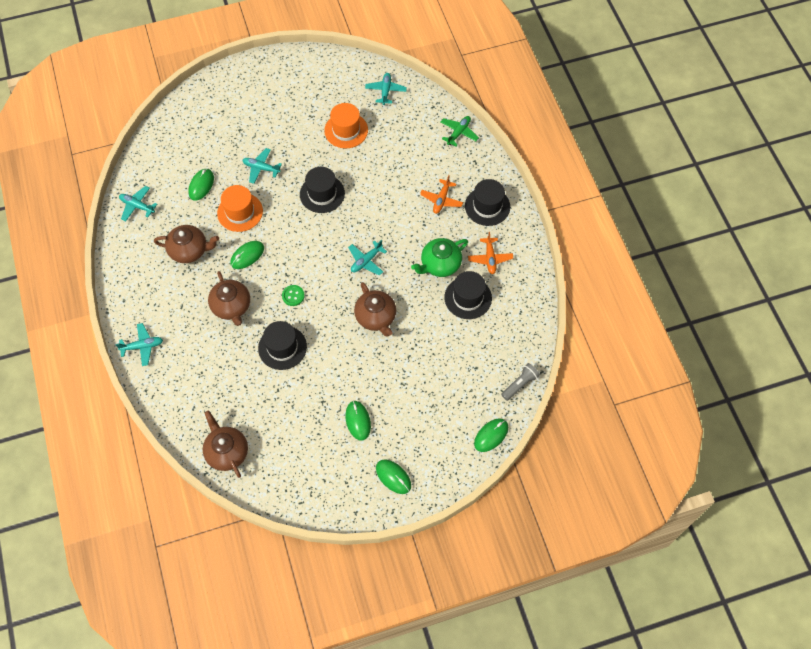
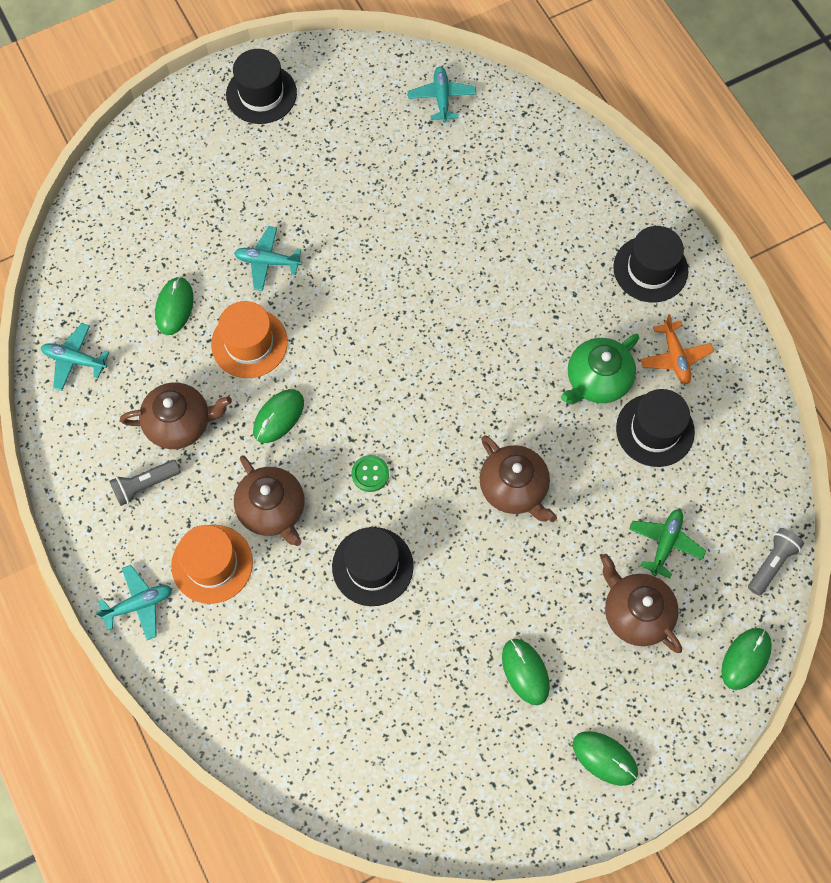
camera: 10 degrees left, 5 degrees up
brown teapot [203,410,248,478] -> brown teapot moved to [600,554,682,653]
black hat [300,167,345,213] -> black hat moved to [226,49,297,124]
orange hat [324,103,368,149] -> orange hat moved to [171,525,253,604]
turquoise plane [348,240,387,276] -> none
orange plane [420,175,463,214] -> none
green plane [441,116,479,147] -> green plane moved to [629,509,706,578]
none -> grey flashlight [109,460,181,506]

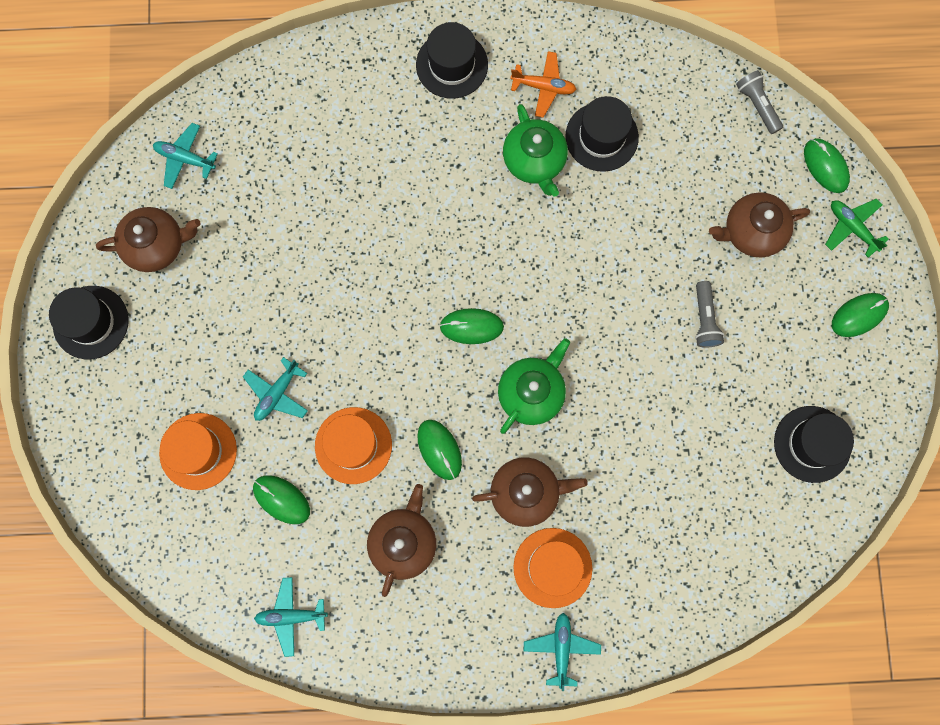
camera: 65 degrees left, 10 degrees up
turquoise plane [41,323,109,391] -> turquoise plane turned 45 degrees clockwise [254,577,328,657]
grey flashlight [109,460,181,506] -> grey flashlight moved to [695,281,724,348]
black hat [332,527,414,606] -> black hat moved to [774,406,854,483]
green button [352,455,389,492] -> green teapot [498,338,570,434]
brown teapot [479,435,557,522] -> brown teapot moved to [96,207,201,272]
green mouse [502,639,550,705] -> green mouse moved to [439,308,504,344]
green plane [629,509,706,578] -> green plane moved to [825,199,889,258]
none -> orange hat [159,413,237,490]

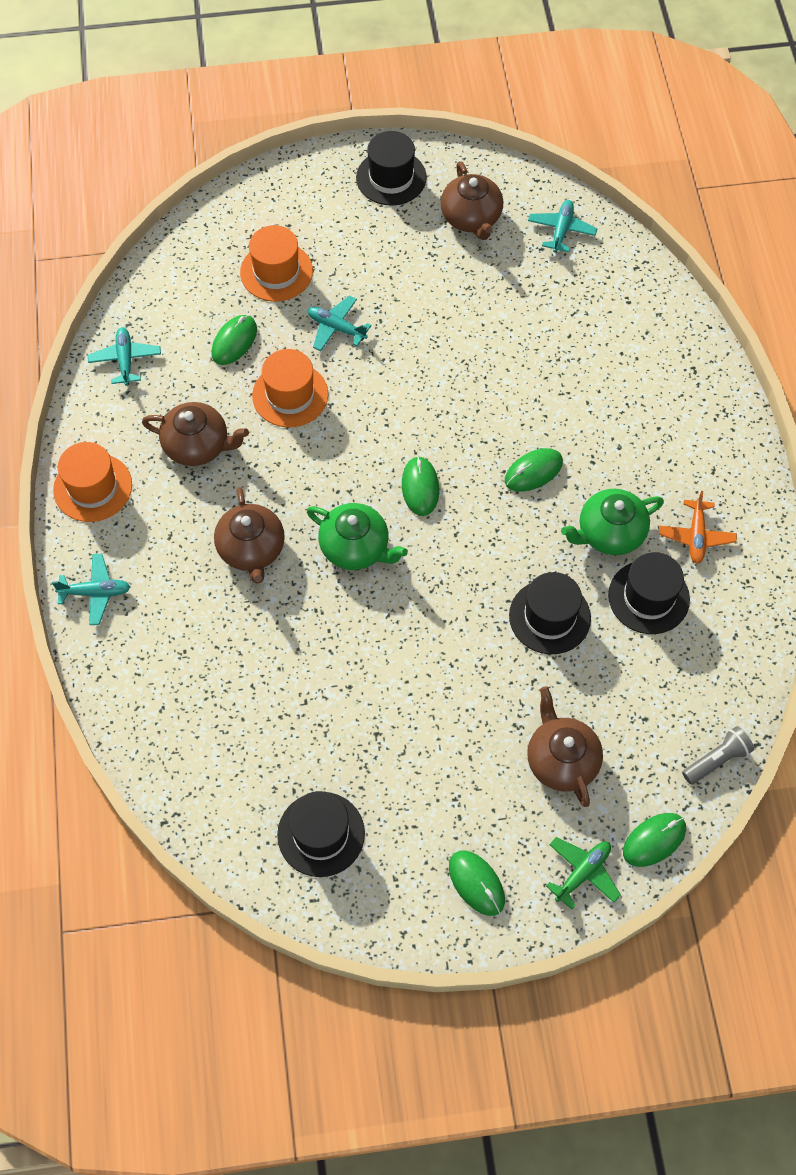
camera: 85 degrees right, 15 degrees down
black hat [416,22,488,99] -> black hat moved to [509,572,591,654]
green mouse [417,420,462,480] -> green mouse moved to [505,448,563,492]
orange hat [513,528,592,608] -> orange hat moved to [53,442,132,522]
grey flashlight [695,281,724,348] -> none

